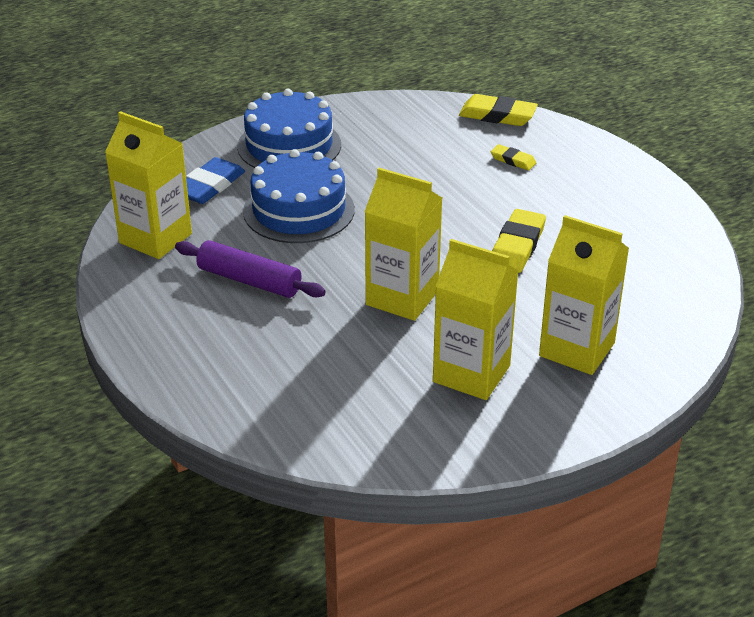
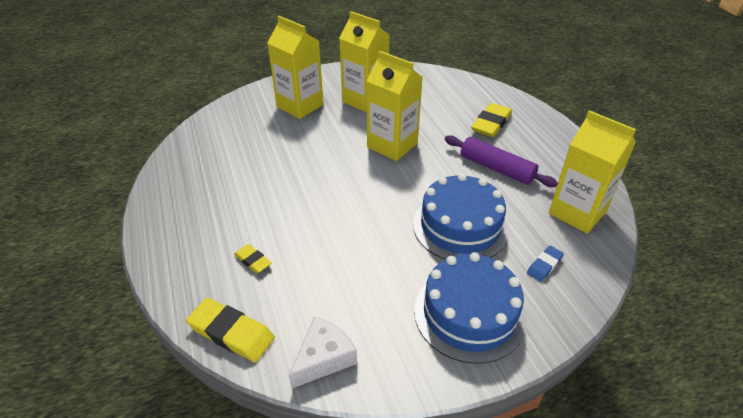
camera: 170 degrees left, 5 degrees up
blue eraser [186,157,245,204] -> blue eraser [527,246,564,282], size x0.57
yellow eraser [492,209,546,273] -> yellow eraser moved to [471,103,512,137]
none -> white cheese [289,316,357,389]

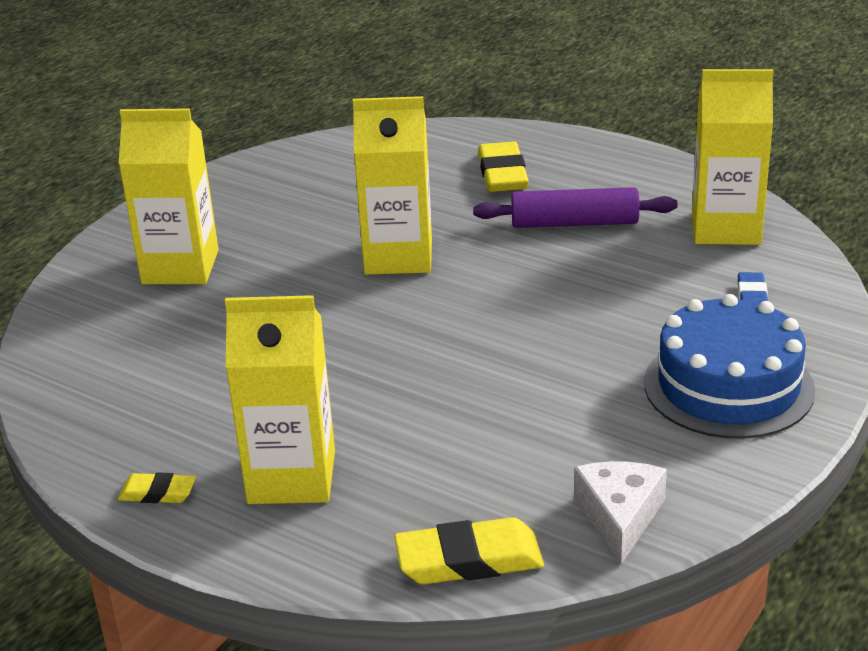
camera: 35 degrees left, 10 degrees down
yellow eraser [234,244,272,273] -> yellow eraser moved to [118,472,196,503]
yellow carton [339,11,390,113] -> yellow carton moved to [225,295,335,504]
blue cake [413,173,509,259] -> none

